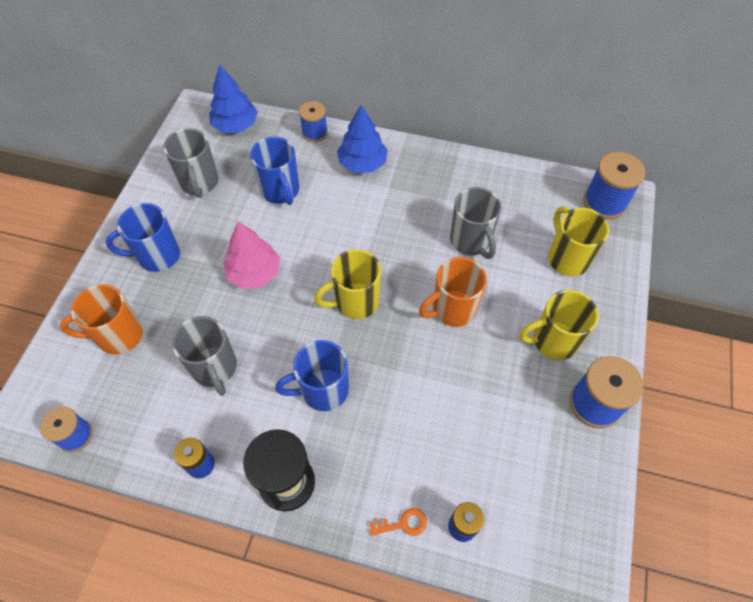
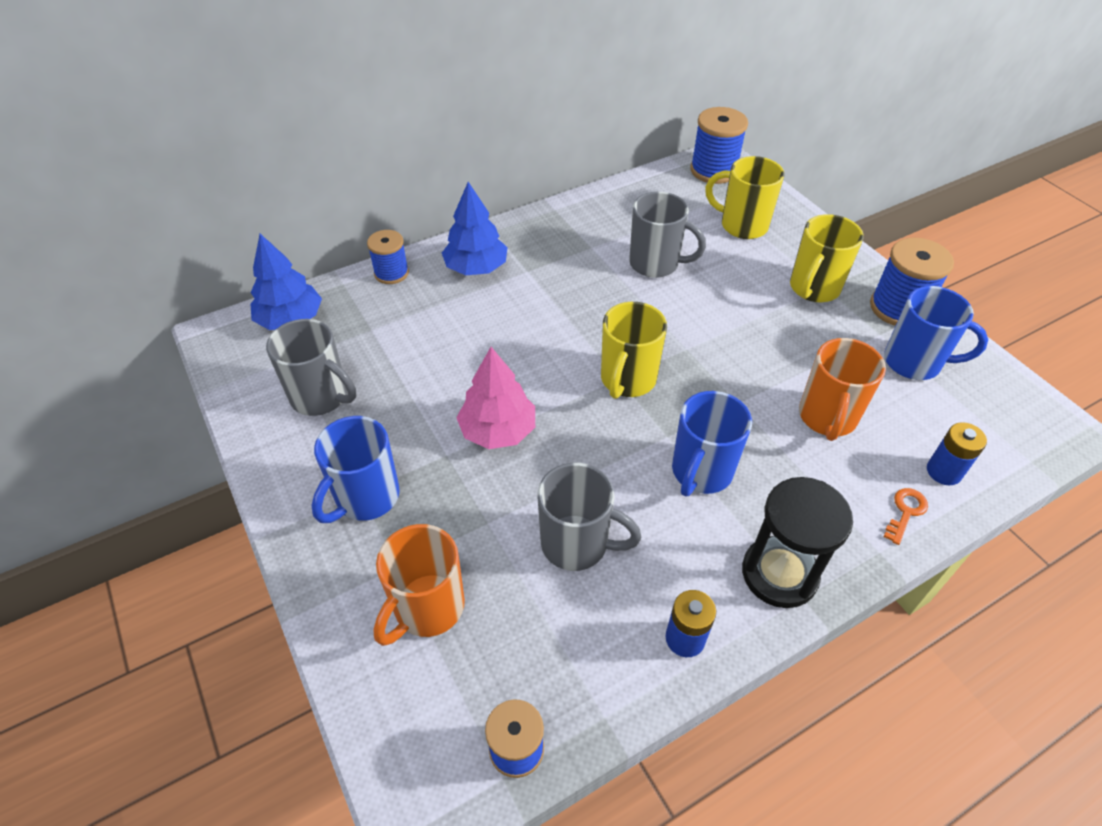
camera: 45 degrees left, 10 degrees down
blue mug [250,137,299,205] -> blue mug moved to [884,286,988,380]
orange mug [419,257,487,327] -> orange mug moved to [799,338,886,441]

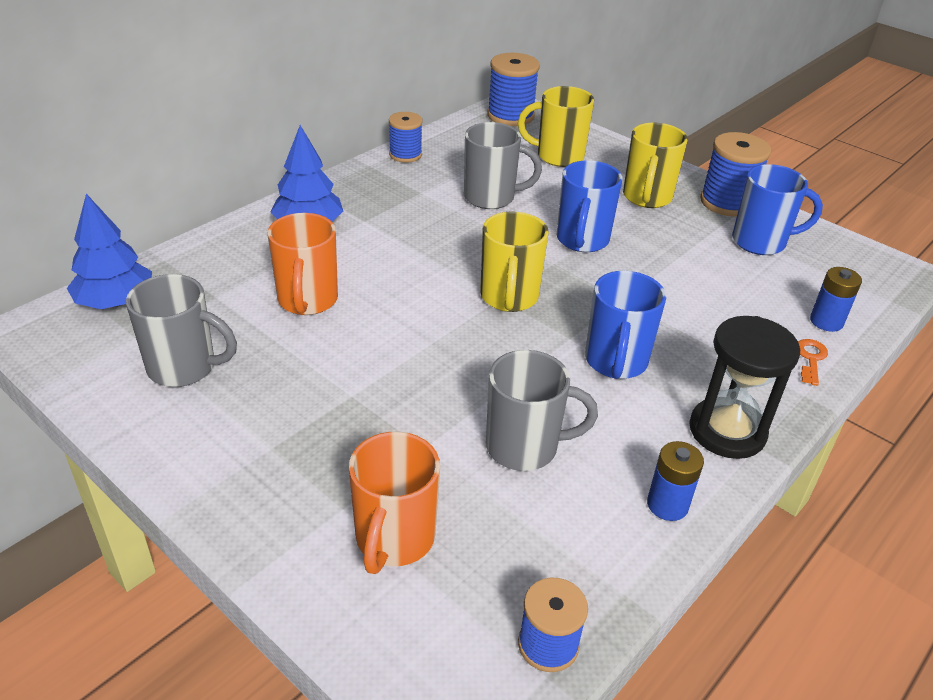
camera: 20 degrees left, 10 degrees down
blue mug [311,416,400,523] -> blue mug moved to [557,160,623,252]
blue spool [367,230,409,284] -> blue spool moved to [389,112,423,163]
pink tree [456,347,535,449] -> none
orange mug [799,338,886,441] -> orange mug moved to [267,213,338,315]

